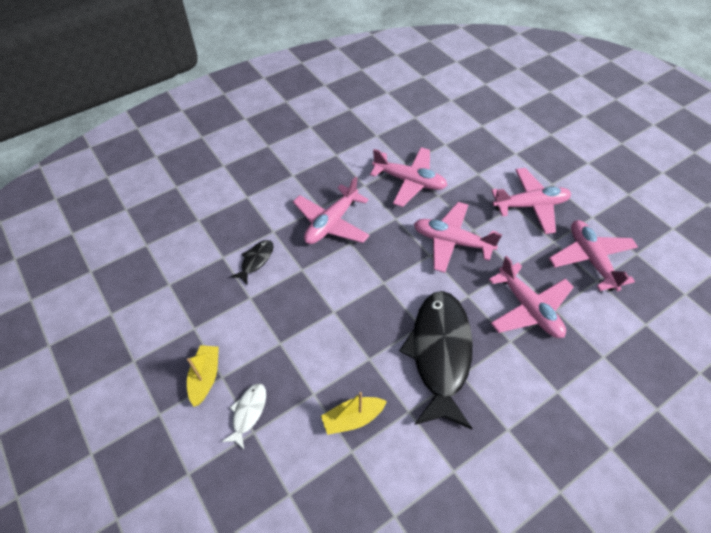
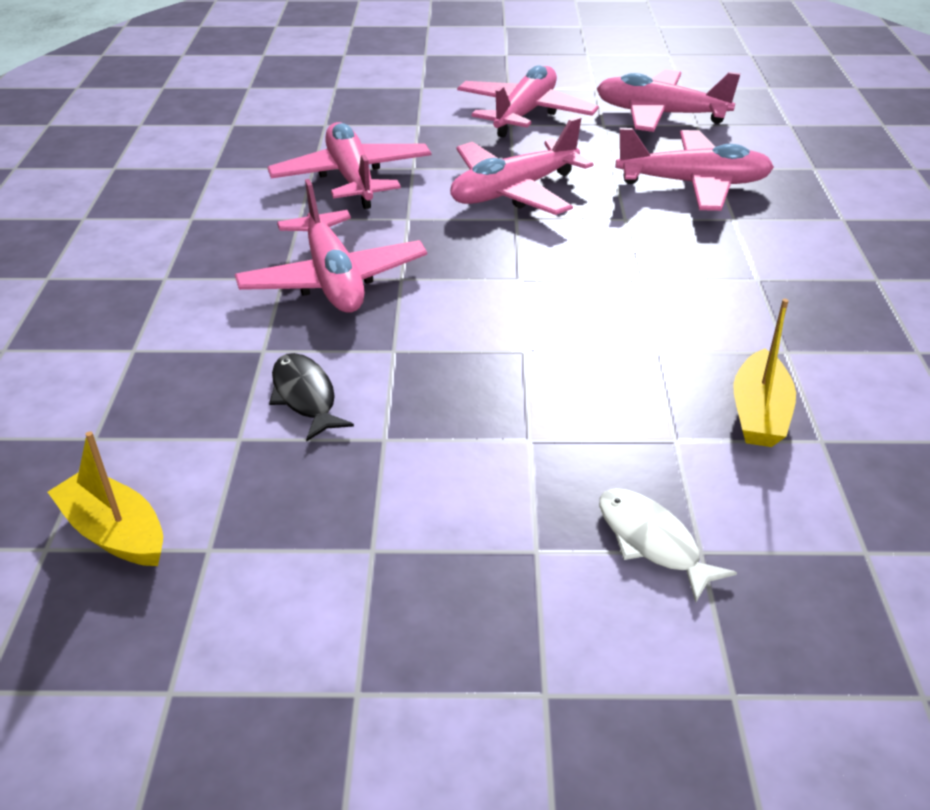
camera: 55 degrees left, 15 degrees down
yellow boat [187,345,219,407] -> yellow boat moved to [48,431,163,566]
pink plane [370,147,447,207] -> pink plane turned 75 degrees counterclockwise [267,122,431,209]
black fish [399,291,473,430] -> none

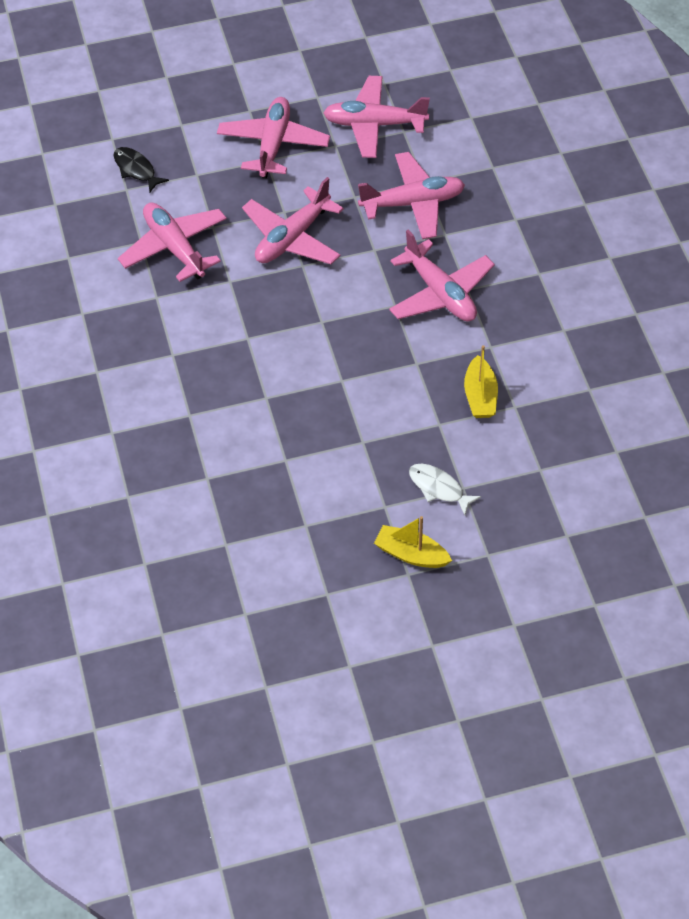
camera: 15 degrees left, 15 degrees up
yellow boat [48,431,163,566] -> yellow boat moved to [374,516,452,568]
pink plane [235,179,427,313] -> pink plane moved to [389,230,495,321]
black fish [269,353,354,441] -> black fish moved to [114,147,169,192]

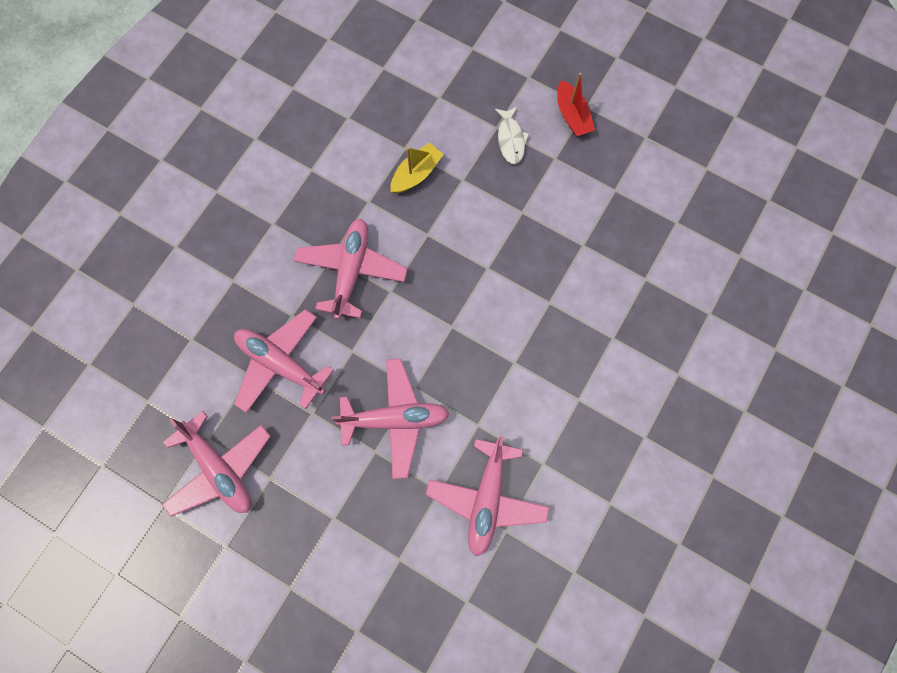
camera: 135 degrees left, 20 degrees up
black fish [114,147,169,192] -> none
pink plane [217,97,330,178] -> none
yellow boat [374,516,452,568] -> red boat [557,73,595,136]

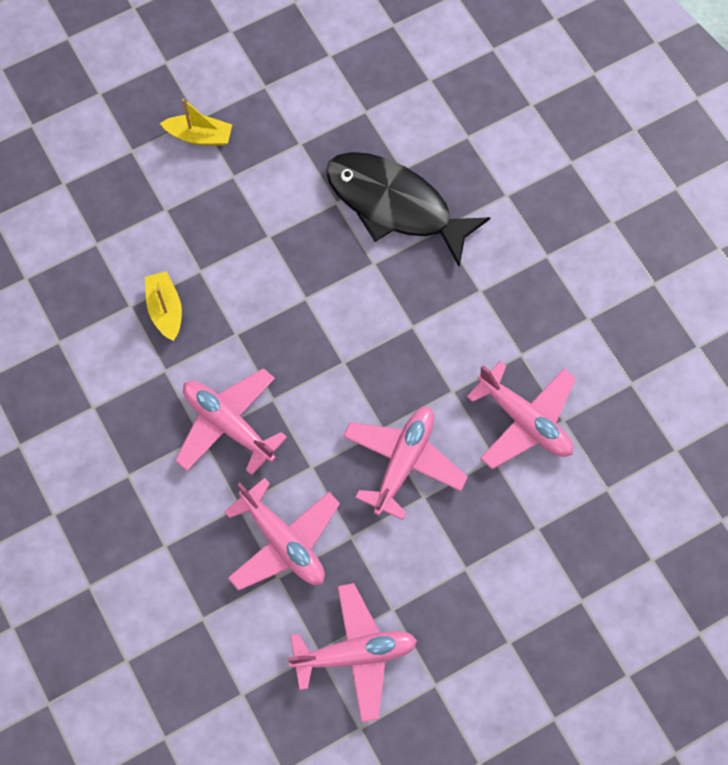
camera: 60 degrees left, 5 degrees down
pink plane [234,309,334,413] -> pink plane turned 105 degrees counterclockwise [224,478,340,591]
white fish [495,106,529,164] -> none
red boat [557,73,595,136] -> yellow boat [160,99,232,146]
none -> black fish [326,152,491,267]

